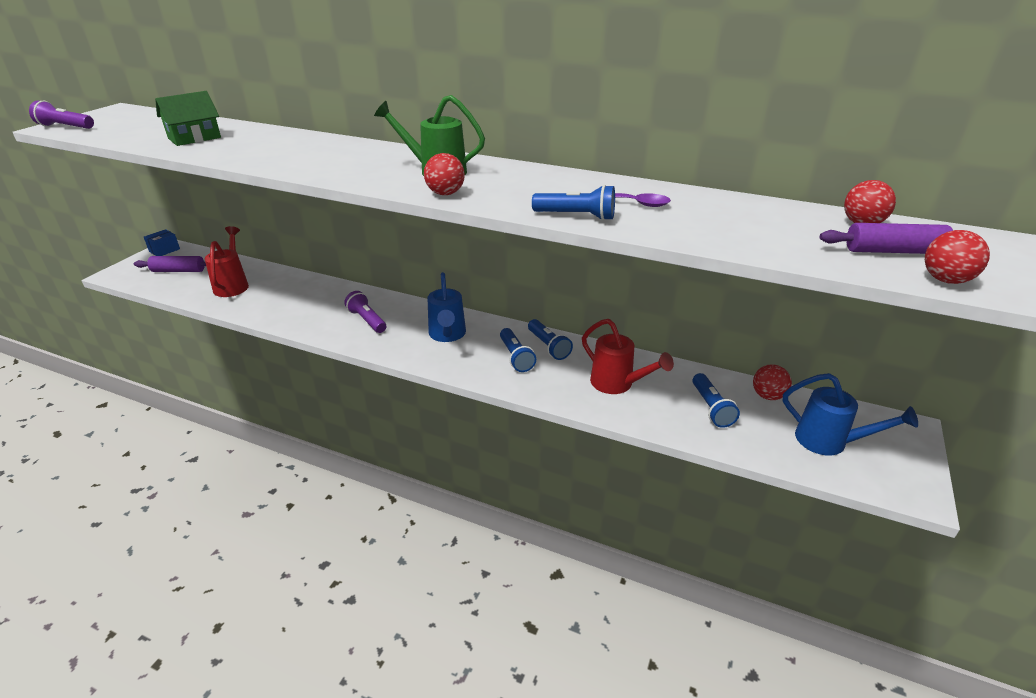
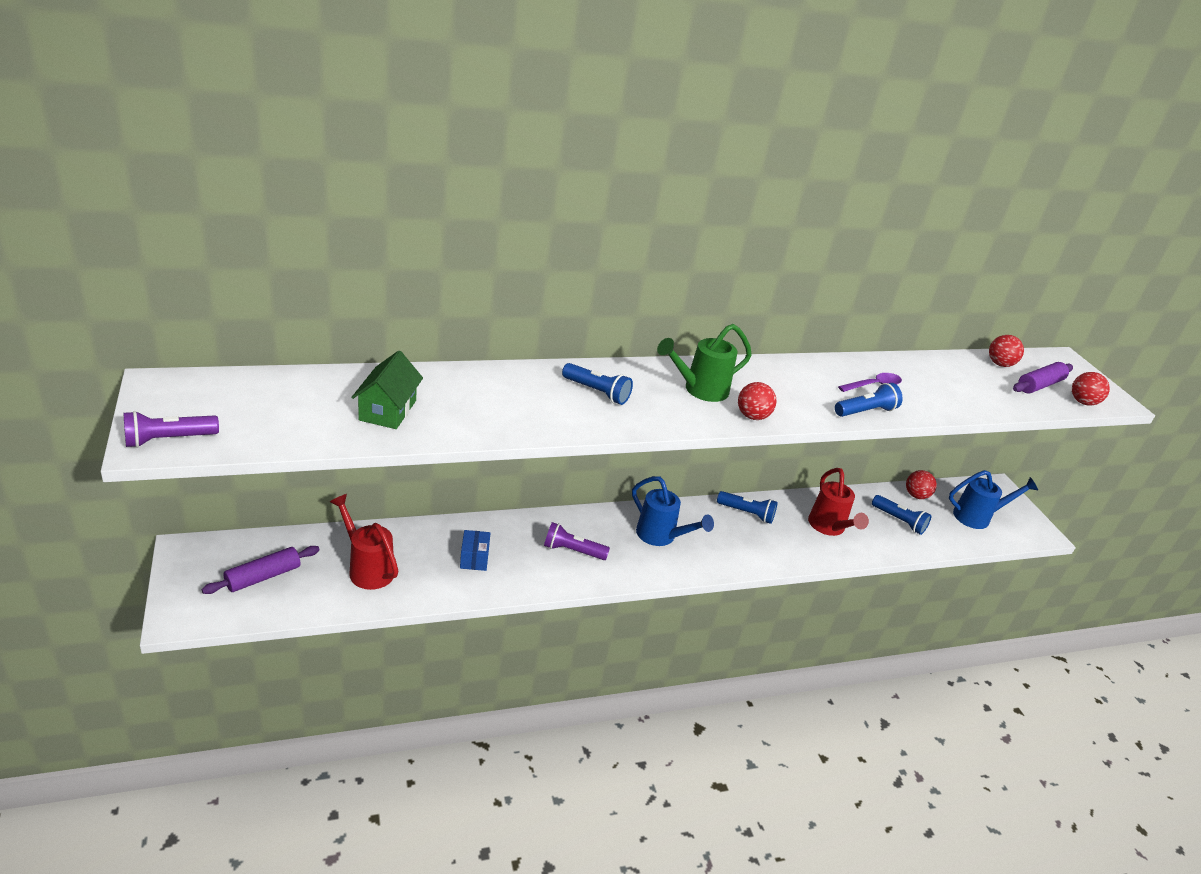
camera: 45 degrees left, 0 degrees up
blue box [144,229,180,256] -> blue box moved to [460,530,490,571]
blue flashlight [500,328,536,372] -> blue flashlight moved to [562,363,633,405]
red watering can [582,319,674,394] -> red watering can turned 75 degrees clockwise [808,468,869,536]

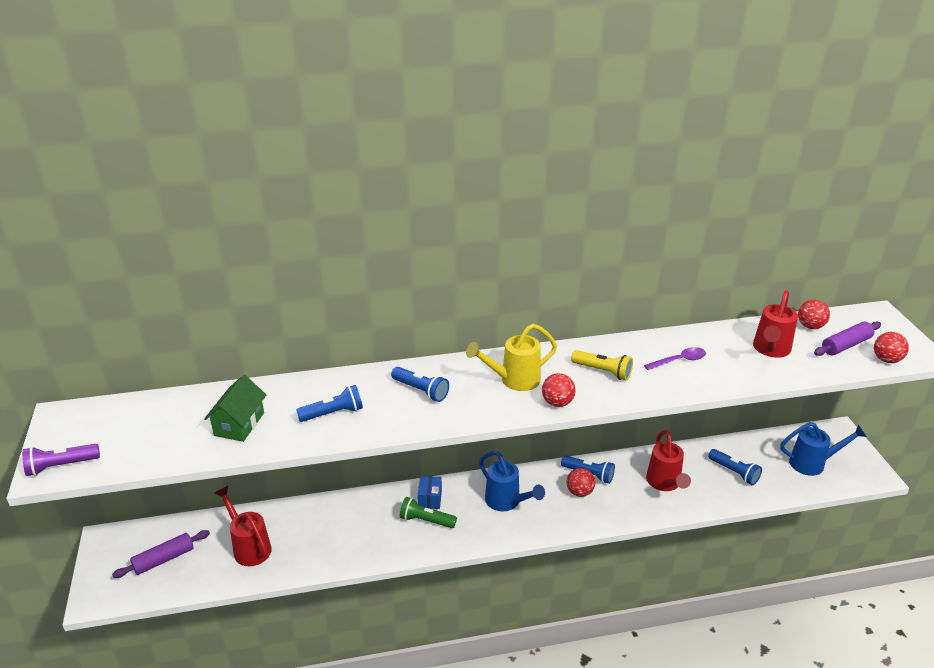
camera: 10 degrees right, 0 degrees up
blue box [460,530,490,571] -> blue box moved to [418,476,442,509]
purple flashlight [544,522,610,560] -> green flashlight [400,497,457,528]
green watering can [657,324,752,402] -> yellow watering can [466,324,557,391]
blue flashlight [835,383,903,417] -> blue flashlight moved to [296,385,363,422]
red ball [906,470,937,499] -> red ball moved to [567,468,595,497]
none -> yellow flashlight [571,350,633,381]
none -> red watering can [753,290,798,358]

